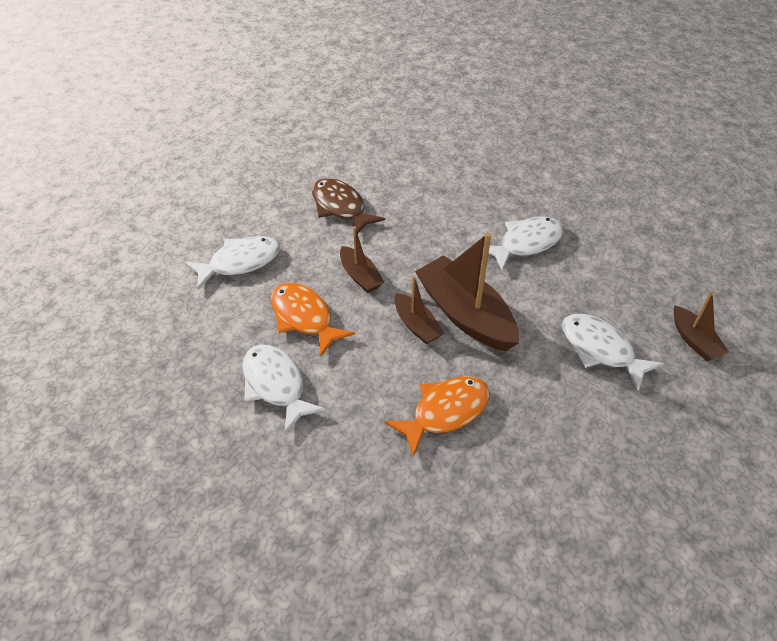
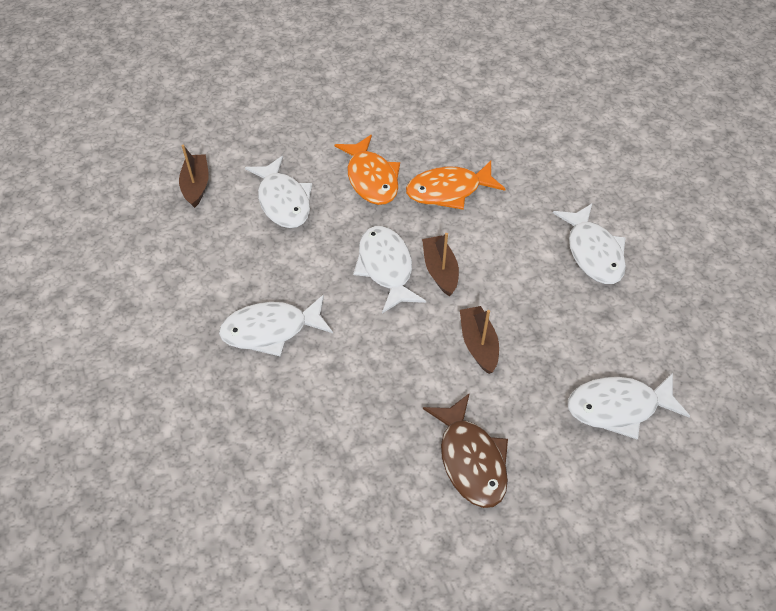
camera: 160 degrees left, 5 degrees up
orange fish [271,283,355,356] -> orange fish moved to [334,135,400,205]
brown boat [415,233,519,351] -> white fish [353,226,426,313]

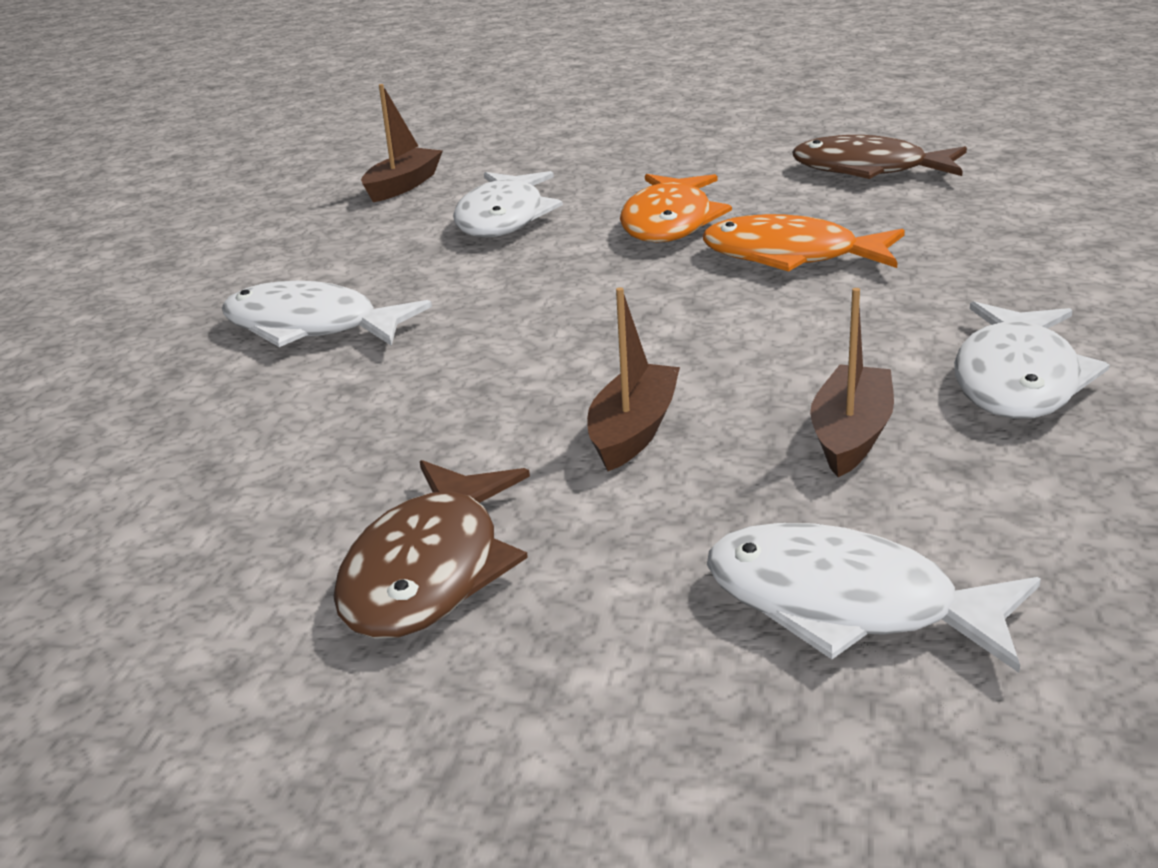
camera: 35 degrees right, 25 degrees down
white fish [353,226,426,313] -> none
brown boat [422,233,459,296] -> brown boat moved to [810,288,894,477]
none -> brown fish [792,135,967,179]

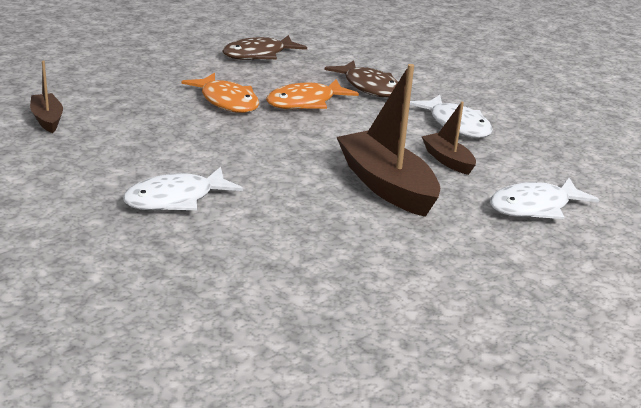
camera: 55 degrees left, 0 degrees up
brown fish [333,460,530,639] -> brown fish moved to [325,60,398,97]
white fish [453,171,563,238] -> none
brown boat [587,287,680,471] -> brown boat [337,64,440,217], size x1.90

